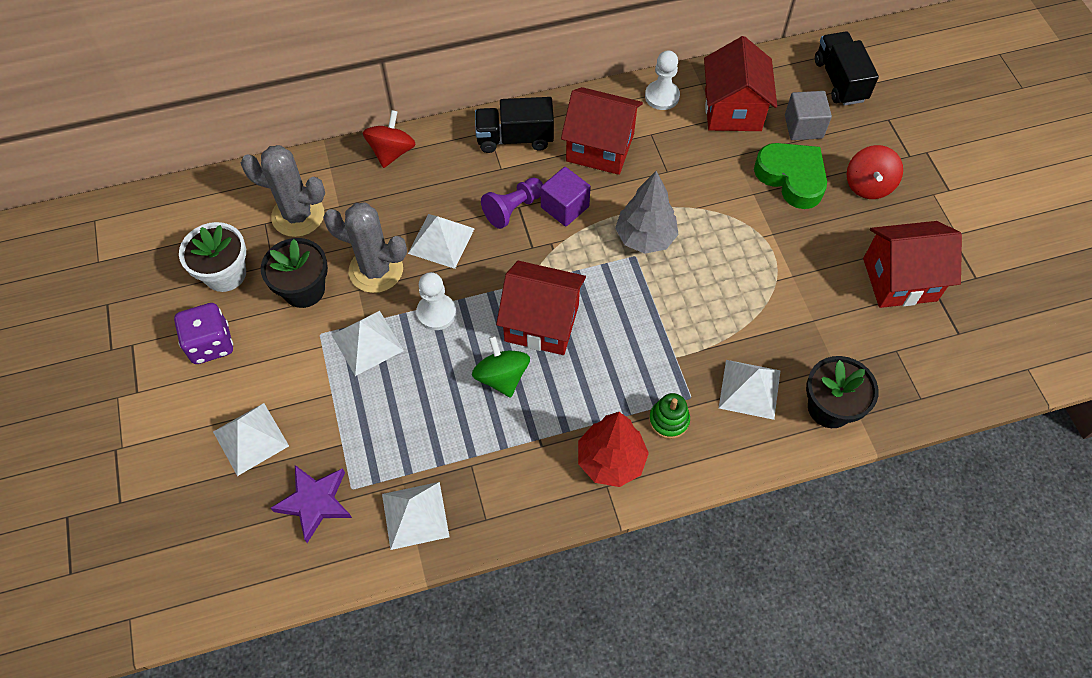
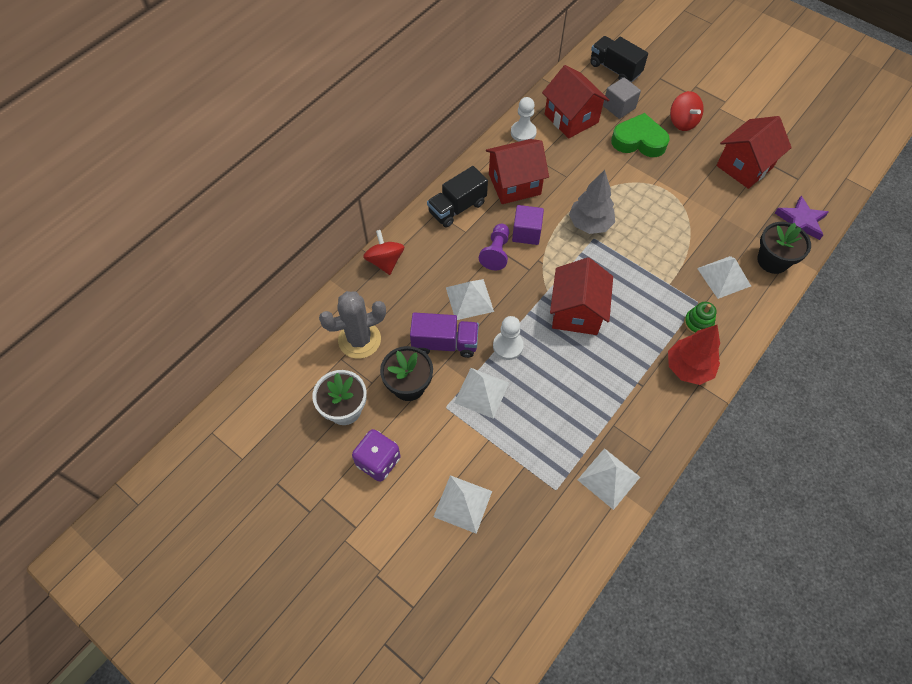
camera: 35 degrees left, 0 degrees up
purple star [271,465,352,543] -> purple star moved to [775,196,829,240]
grey cactus [323,203,407,293] -> purple truck [410,312,479,358]
green spinning top [472,336,530,398] -> none
red house [496,261,586,355] -> red house turned 60 degrees counterclockwise [550,257,613,335]

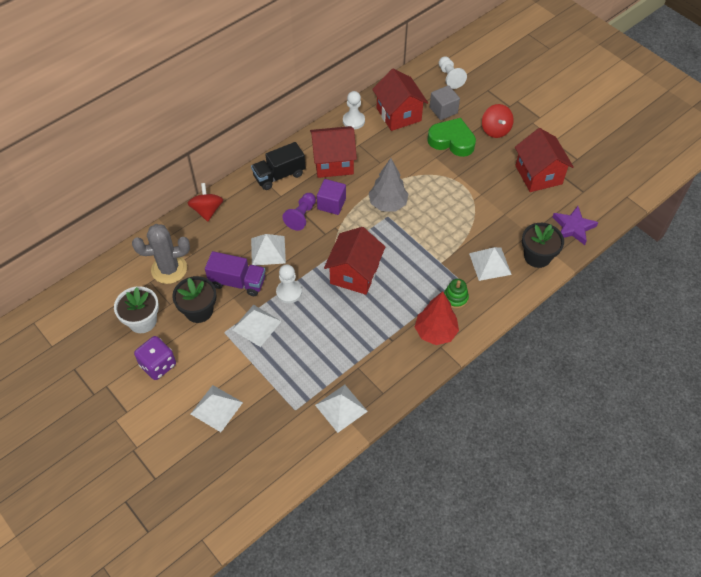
camera: 10 degrees right, 5 degrees down
black truck [590,36,648,82] -> white pawn [439,56,467,89]
red house [716,116,792,189] -> red house turned 75 degrees counterclockwise [515,128,574,192]

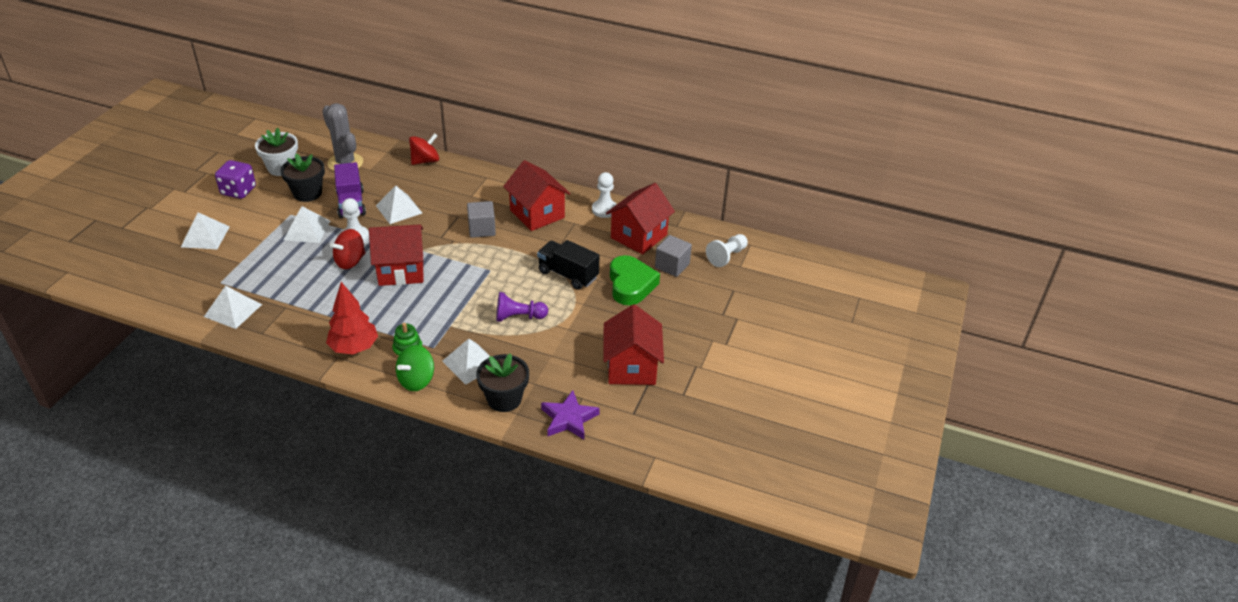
camera: 60 degrees right, 15 degrees down
black truck [251,142,305,190] -> black truck moved to [537,240,600,290]
purple pawn [282,193,316,231] -> purple pawn moved to [496,292,548,322]
purple cube [317,179,346,215] -> grey cube [467,201,496,238]
grey tree [369,158,408,212] -> none
red spinning top [482,104,514,138] -> red spinning top moved to [330,229,365,269]
red house [515,128,574,192] -> red house turned 45 degrees counterclockwise [603,304,664,385]
none -> green spinning top [396,345,434,391]

